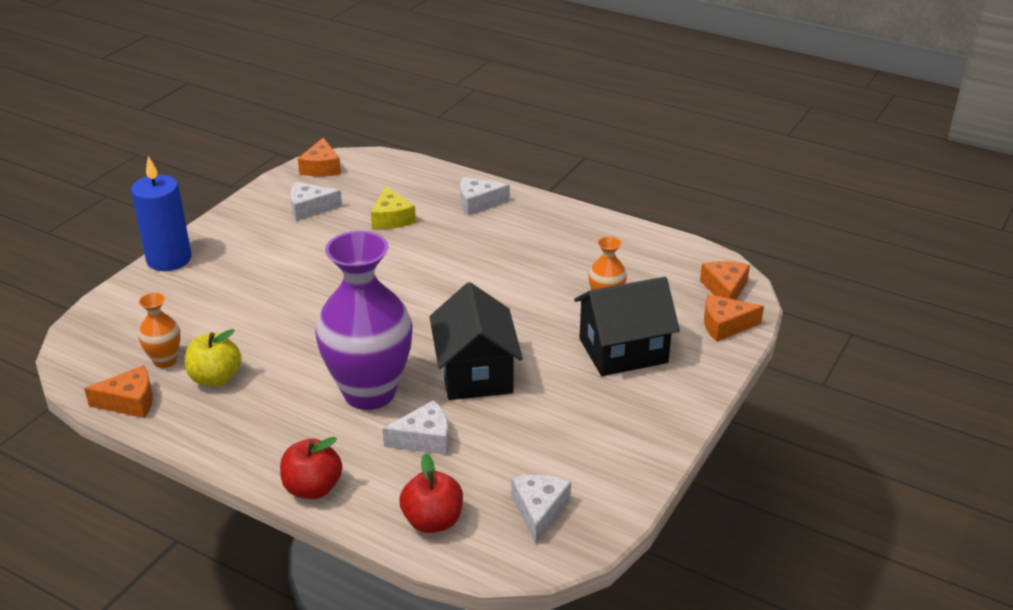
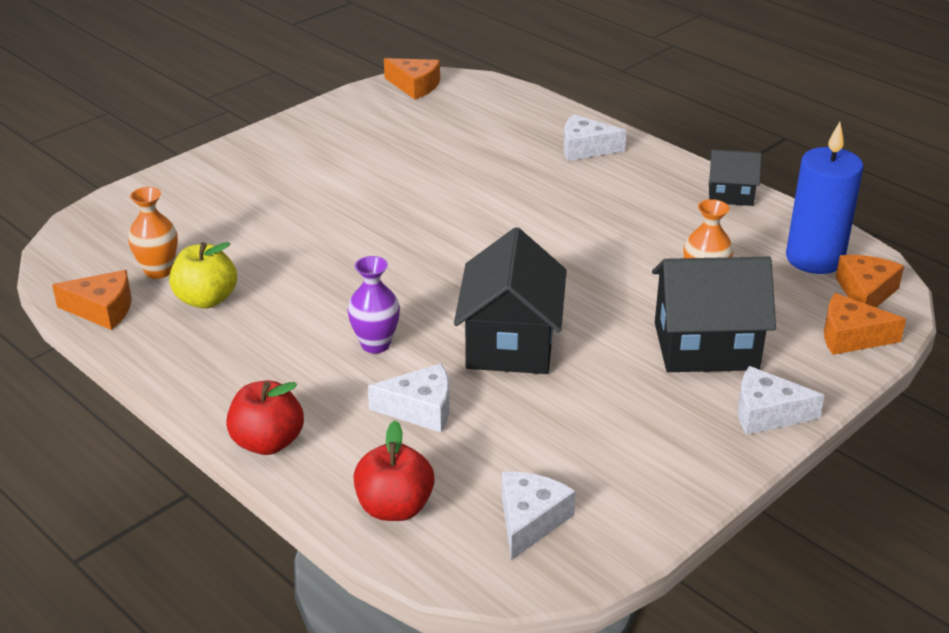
camera: 15 degrees right, 0 degrees up
blue candle [131,156,191,271] -> blue candle moved to [786,122,864,274]
white cheese [290,182,342,221] -> white cheese moved to [738,366,825,435]
orange cheese [298,138,341,177] -> orange cheese turned 75 degrees counterclockwise [384,58,440,99]
purple vase [315,231,413,410] -> purple vase [347,256,400,353], size x0.45
yellow cheese [371,186,416,229] -> none
none -> black house [709,150,762,206]

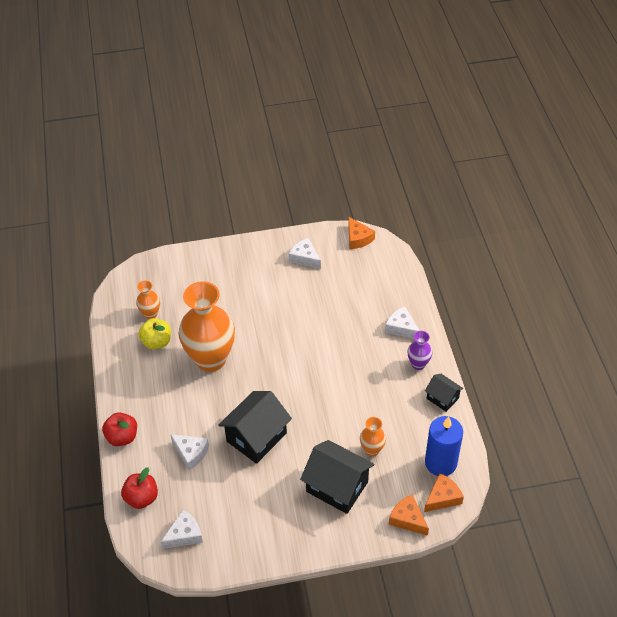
camera: 35 degrees right, 15 degrees up
orange cheese [52,270,132,330] -> none
purple vase [347,256,400,353] -> purple vase moved to [407,331,432,370]
white cheese [738,366,825,435] -> white cheese moved to [289,238,321,269]
none -> orange vase [179,281,235,372]

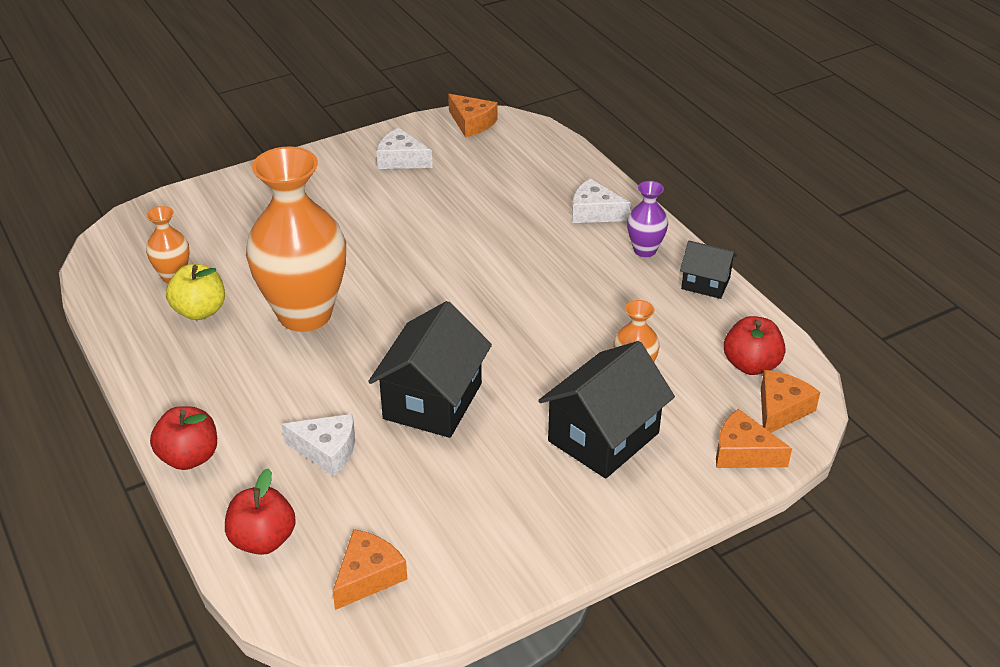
camera: 20 degrees left, 10 degrees down
white cheese [160,510,203,549] -> orange cheese [332,529,407,610]
black house [300,440,374,514] -> black house turned 60 degrees counterclockwise [538,341,675,479]
blue candle [425,416,463,476] -> red apple [724,316,785,375]

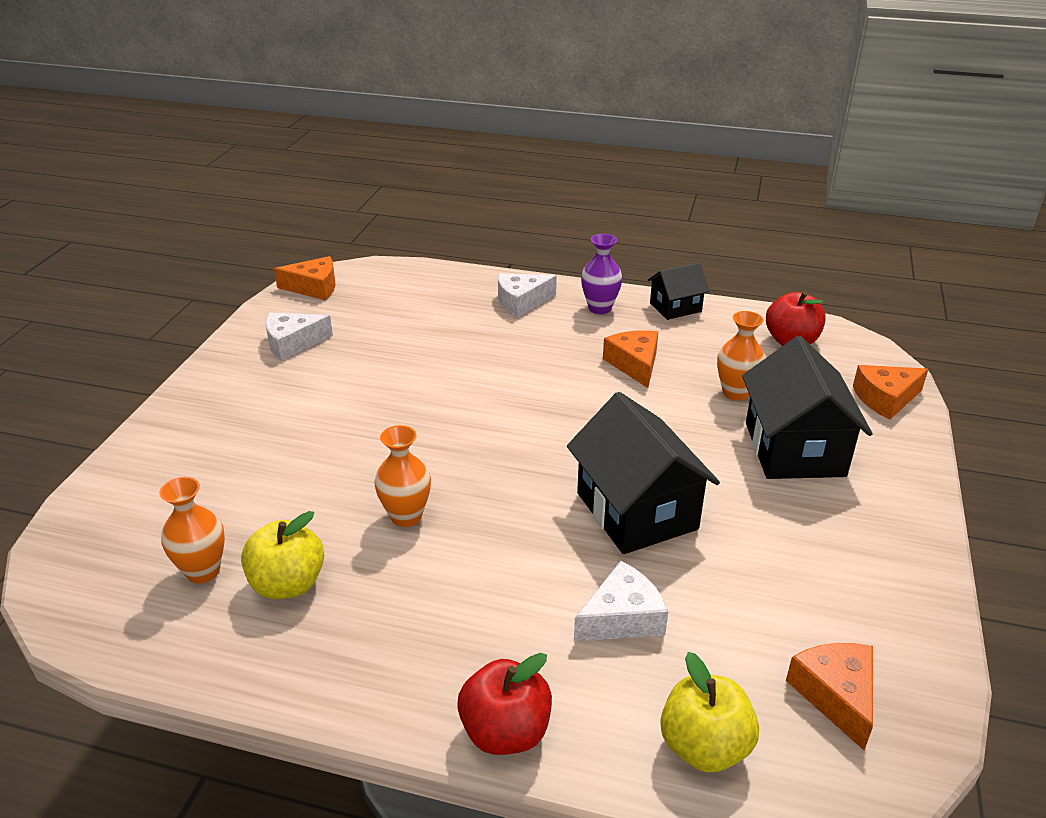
camera: 45 degrees left, 5 degrees down
red apple [225,468,296,555] -> yellow apple [660,652,759,772]
orange vase [246,146,346,332] -> orange vase [374,425,431,527], size x0.45
orange cheese [761,370,820,433] -> orange cheese moved to [603,330,658,388]

